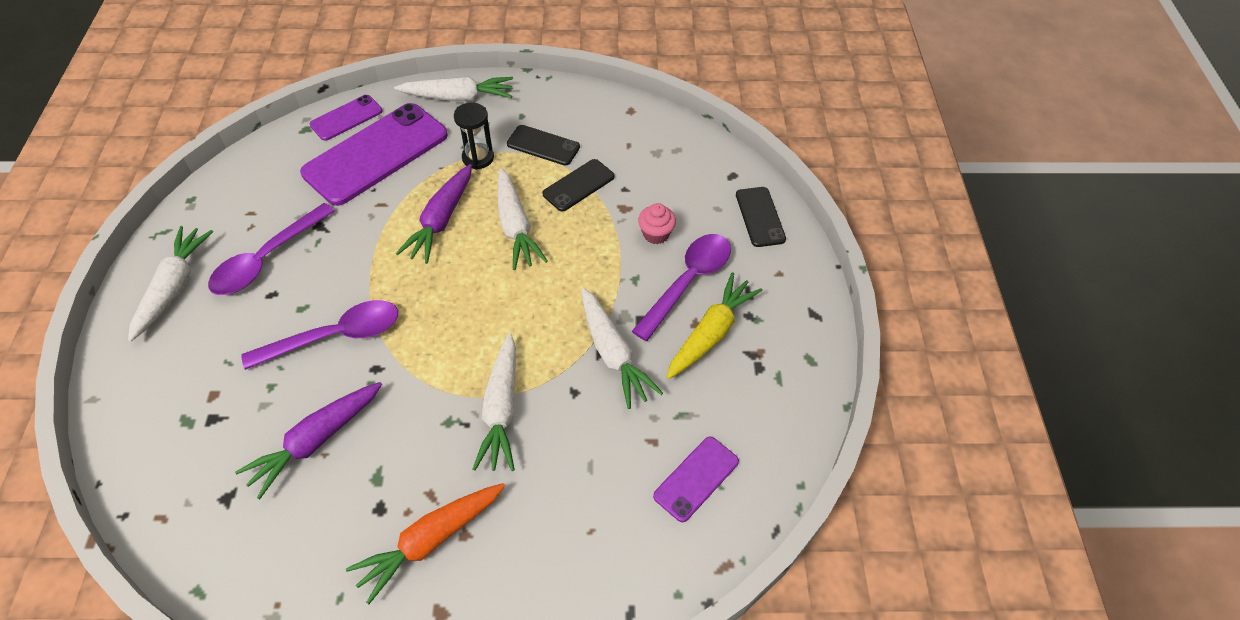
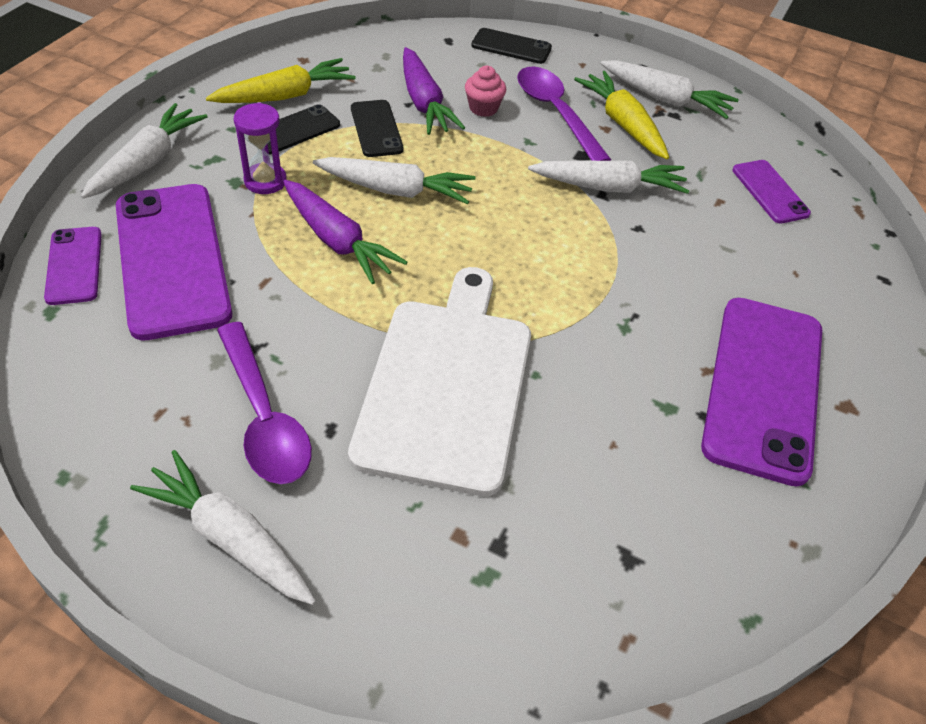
camera: 65 degrees left, 5 degrees down
purple carrot [235,382,382,500] -> purple carrot moved to [403,47,465,135]
purple spoon [242,300,398,370] -> white cutting board [348,267,531,496]
orange carrot [346,483,505,604] -> purple phone [701,298,822,487]
black hourglass [454,102,494,170] -> purple hourglass [234,103,287,194]
white carrot [473,333,516,471] -> white carrot moved to [601,60,739,119]
none -> yellow carrot [206,58,356,103]

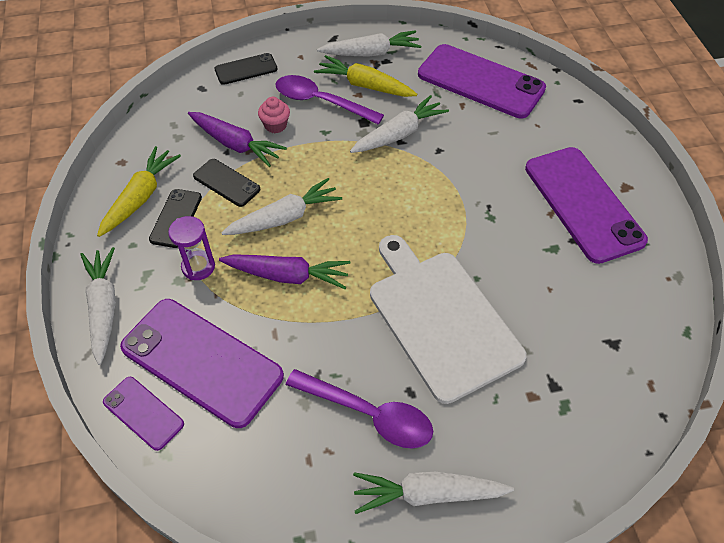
camera: 35 degrees left, 5 degrees up
purple phone [732,160,811,224] -> purple phone [418,44,546,119], size x2.00

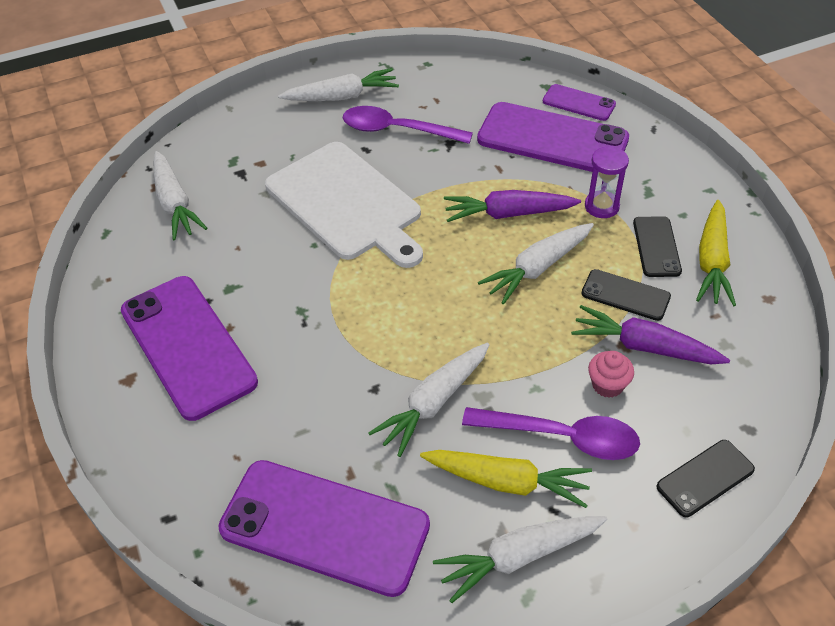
camera: 170 degrees right, 5 degrees down
white carrot [80,247,116,365] -> white carrot moved to [154,151,207,240]

